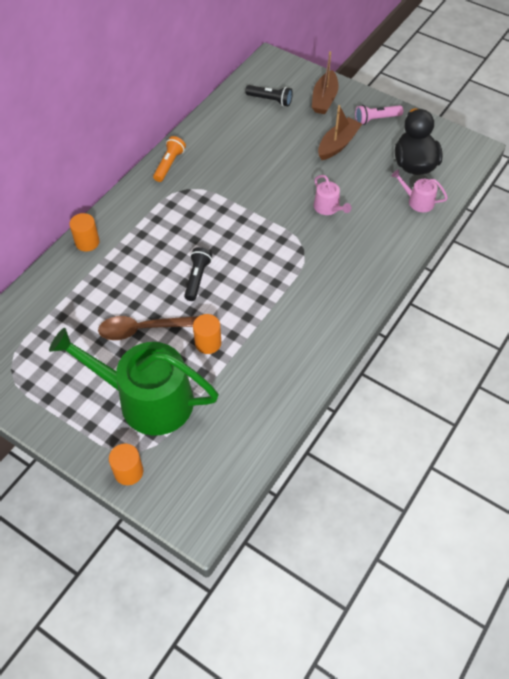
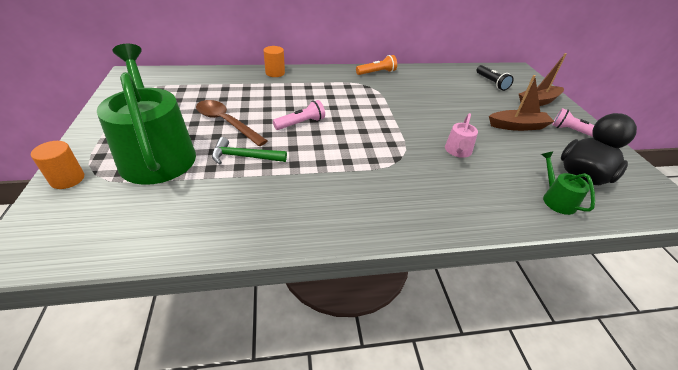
camera: 45 degrees right, 15 degrees down
black flashlight [184,247,212,301] -> pink flashlight [273,100,325,130]
orange cylinder [193,314,221,354] -> green hammer [212,137,287,165]
pink watering can [391,170,448,212] -> green watering can [541,151,595,215]

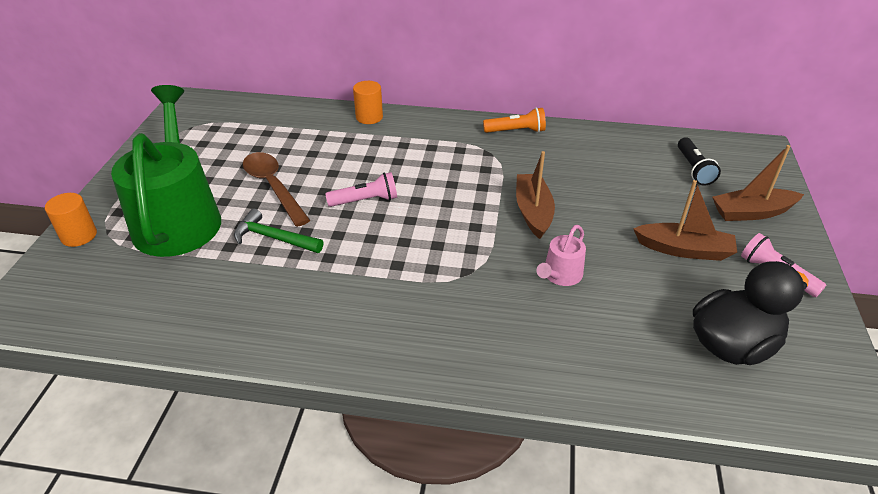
camera: 20 degrees right, 0 degrees up
green watering can [541,151,595,215] -> none
none -> brown boat [516,151,555,239]

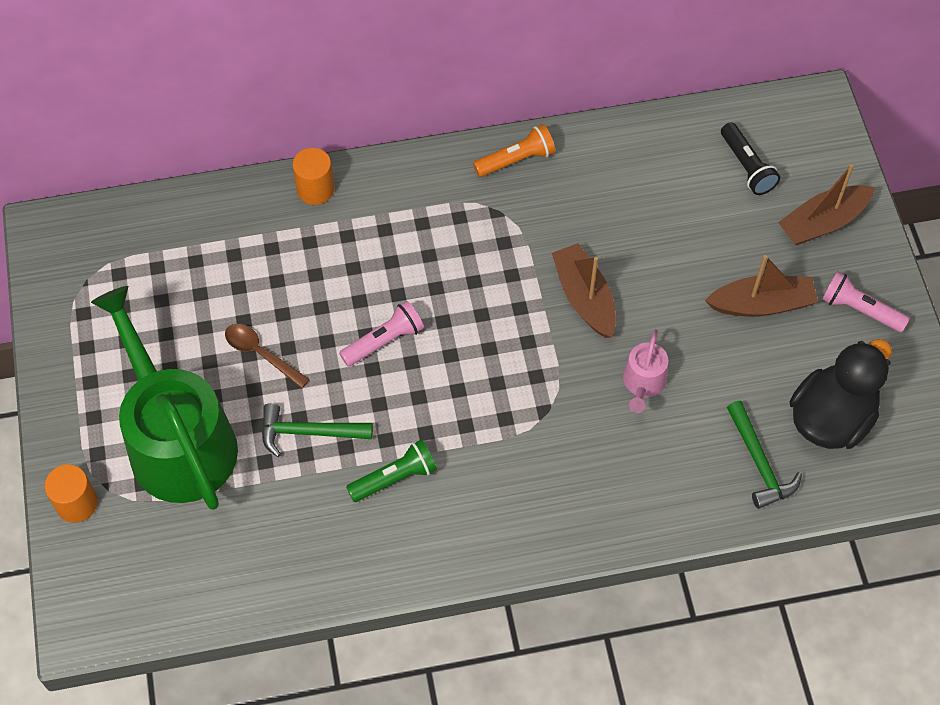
camera: 20 degrees left, 20 degrees up
brown spoon [243,152,310,227] -> brown spoon [225,324,310,388], size x0.64
none -> green flashlight [346,439,437,502]
none -> green hammer [727,401,802,509]

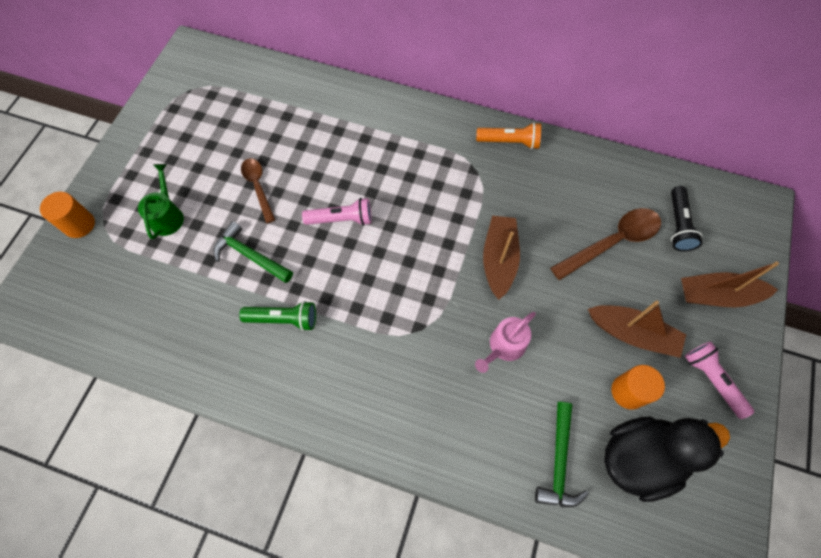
camera: 30 degrees right, 5 degrees up
green watering can [91,286,238,510] -> green watering can [138,164,184,239], size x0.42
orange cylinder [292,148,334,205] -> orange cylinder moved to [611,365,665,410]
none -> brown spoon [550,208,661,280]

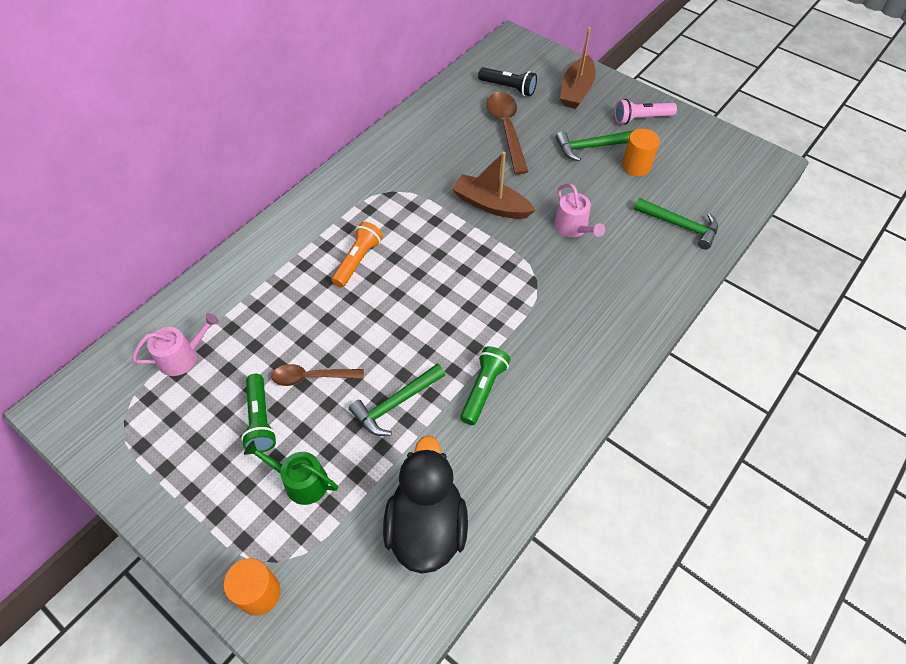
camera: 70 degrees left, 10 degrees down
pink flashlight [302,198,372,226] -> none
orange flashlight [476,122,541,149] -> orange flashlight moved to [332,222,383,287]
brown boat [588,301,686,358] -> green hammer [556,131,633,161]
black duck [604,417,730,502] -> black duck moved to [383,435,468,574]
none -> pink watering can [132,313,219,376]
none -> green flashlight [241,374,277,452]

